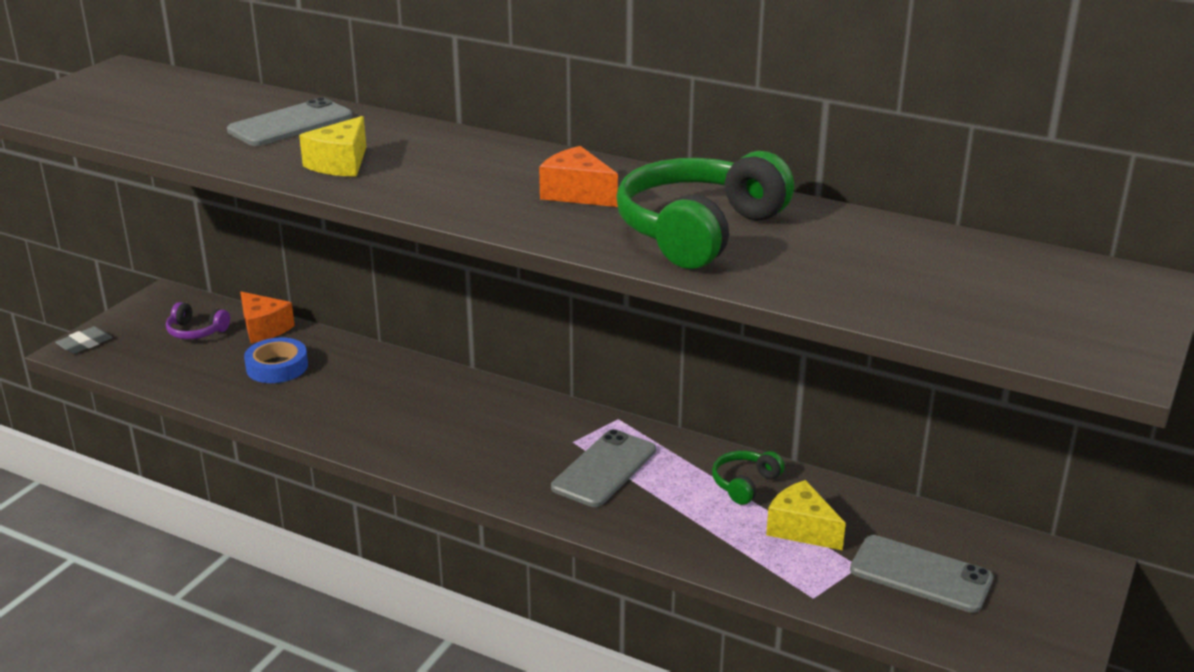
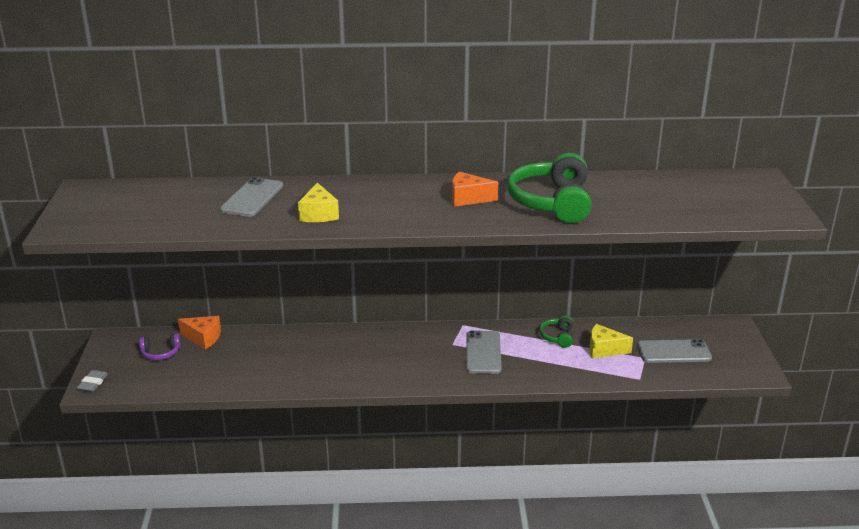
camera: 30 degrees left, 0 degrees up
blue tape [244,338,308,383] -> none

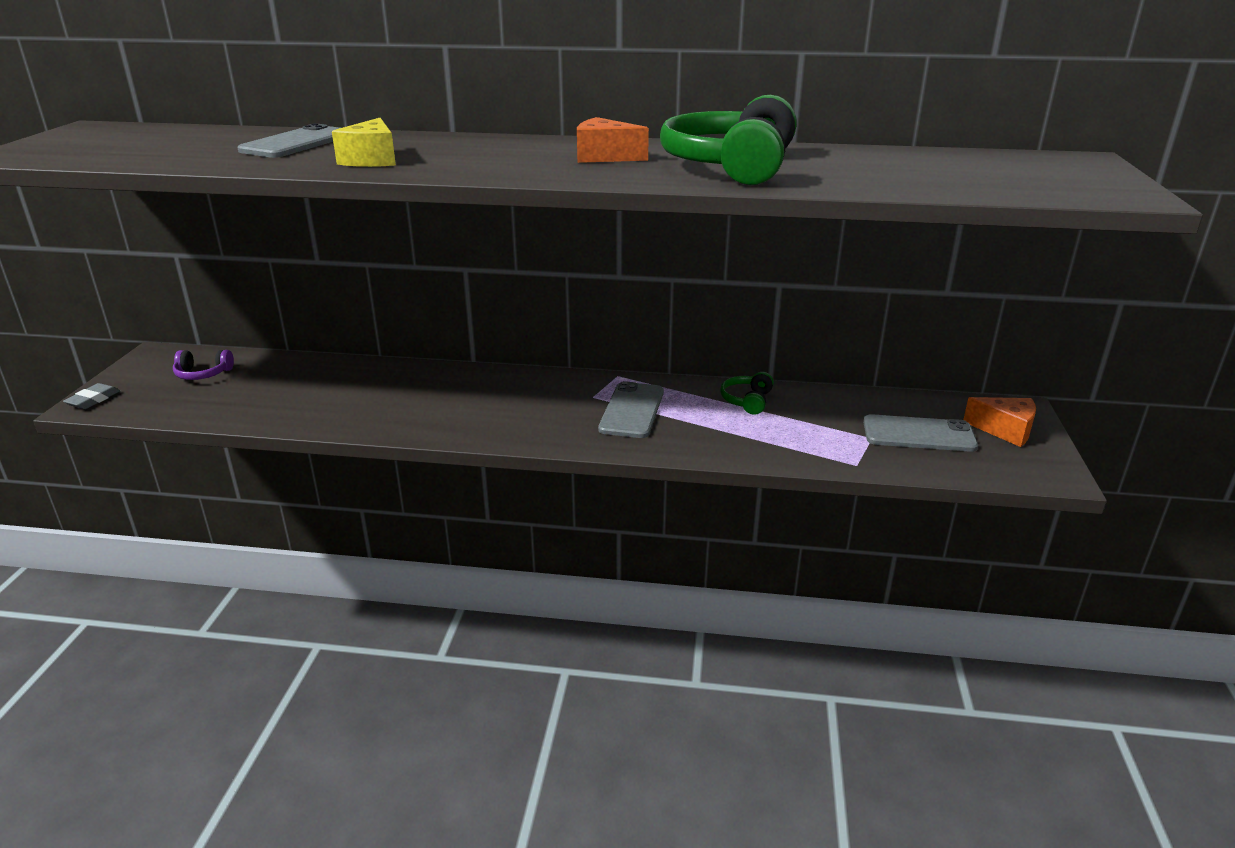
camera: 10 degrees right, 0 degrees up
orange cheese [178,316,221,350] -> orange cheese moved to [963,397,1036,447]
yellow cheese [589,324,633,358] -> none

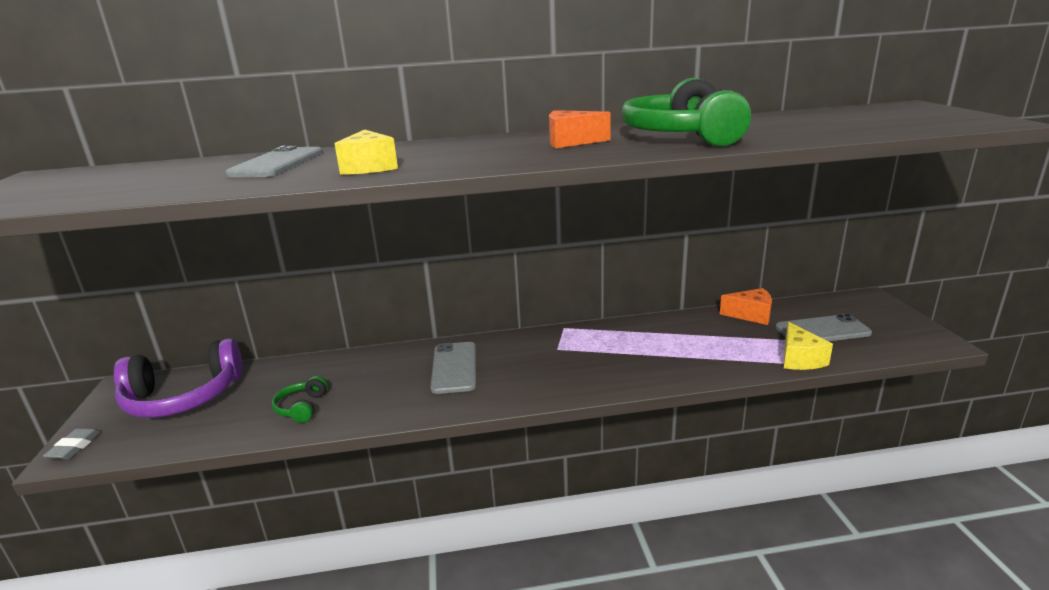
camera: 15 degrees left, 5 degrees down
purple headphones [173,350,234,380] -> purple headphones [114,338,243,418], size x2.15
grey phone [598,381,664,438] -> grey phone moved to [430,342,476,394]
green headphones [720,372,774,415] -> green headphones moved to [272,376,328,423]
orange cheese [963,397,1036,447] -> orange cheese moved to [720,288,772,325]
none -> yellow cheese [784,322,833,370]

